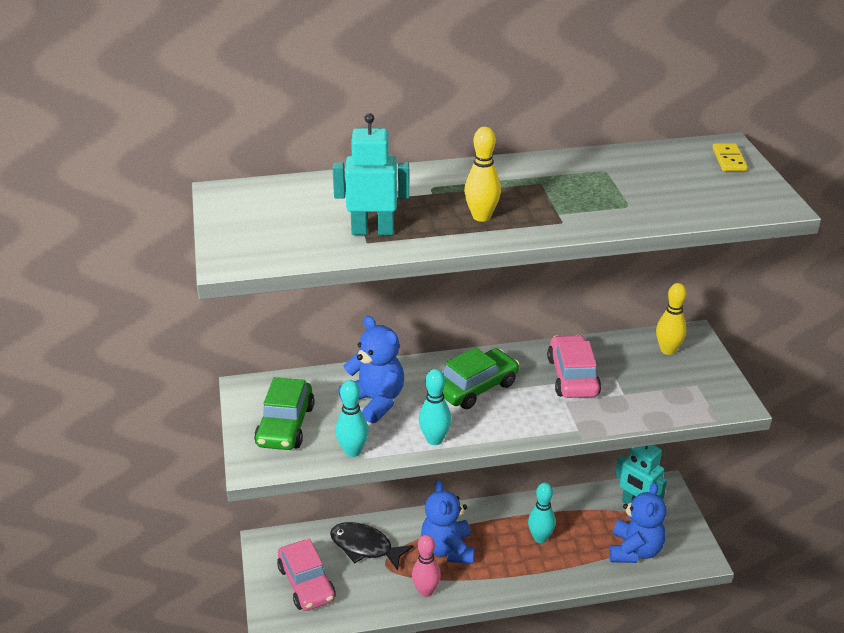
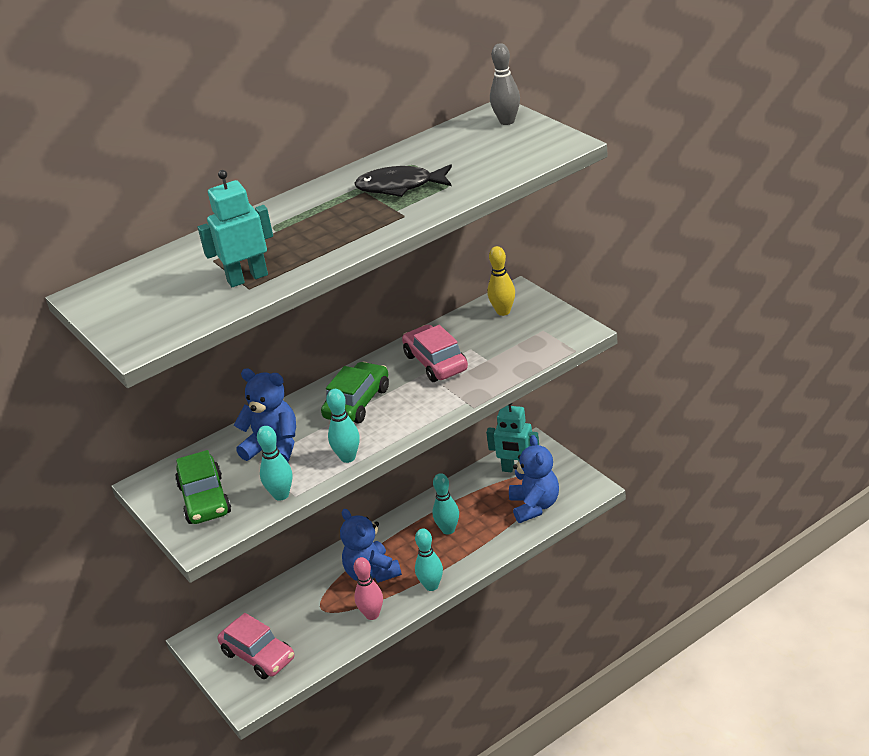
camera: 20 degrees left, 0 degrees up
black fish [330,522,414,571] -> black fish moved to [354,164,452,197]
yellow bowling pin [464,127,501,222] -> none
yellow domino [712,143,747,171] -> grey bowling pin [490,43,520,125]
none -> turquoise bowling pin [415,529,443,591]

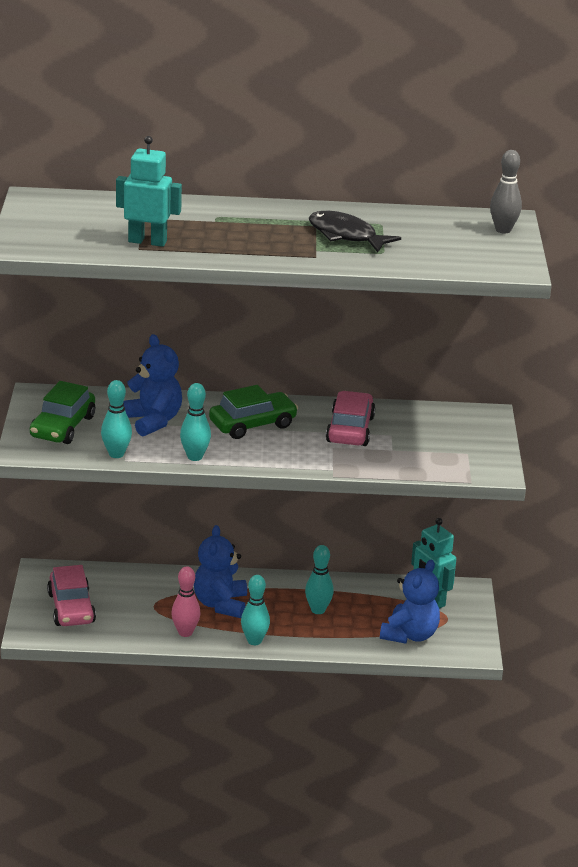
camera: 30 degrees right, 5 degrees down
yellow bowling pin [488,246,515,316] -> none

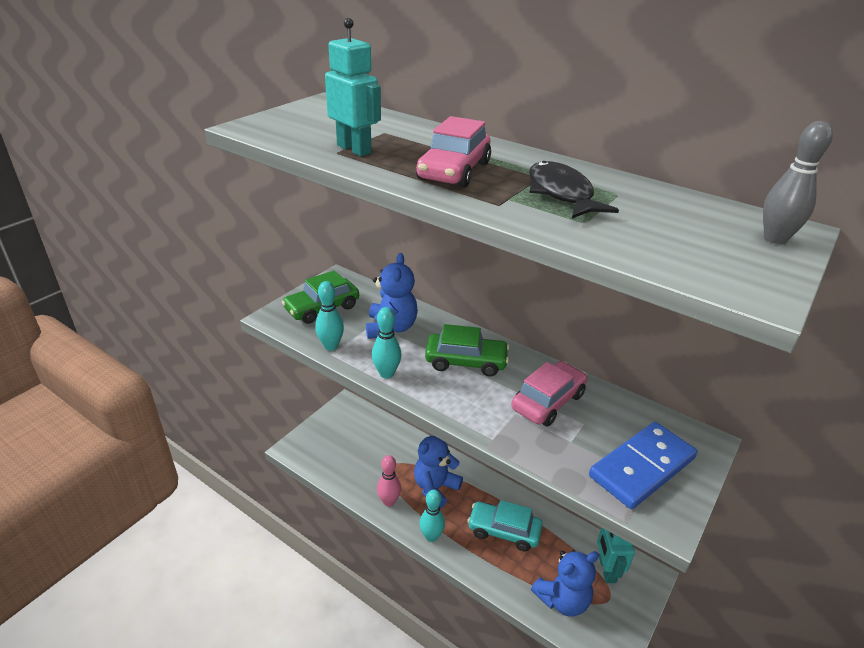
camera: 35 degrees right, 5 degrees up
pink car [47,565,96,626] -> pink car moved to [416,116,491,188]
turquoise bowling pin [305,545,334,614] -> turquoise car [467,500,543,551]
none -> blue domino [589,422,697,509]

